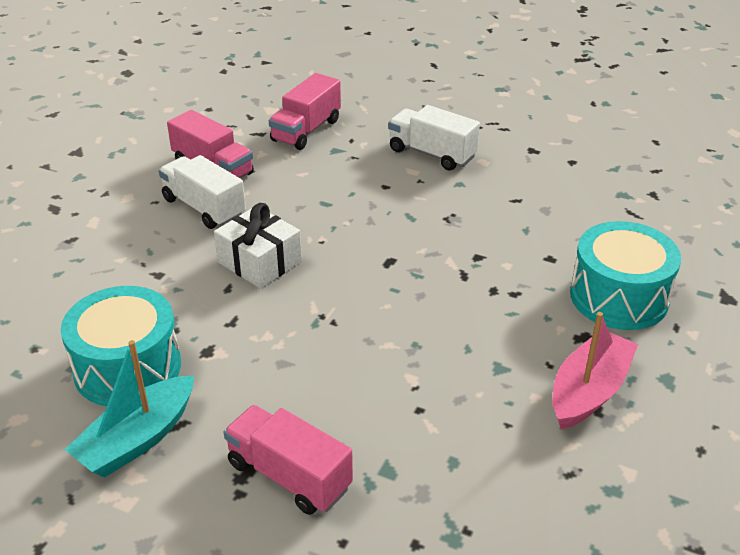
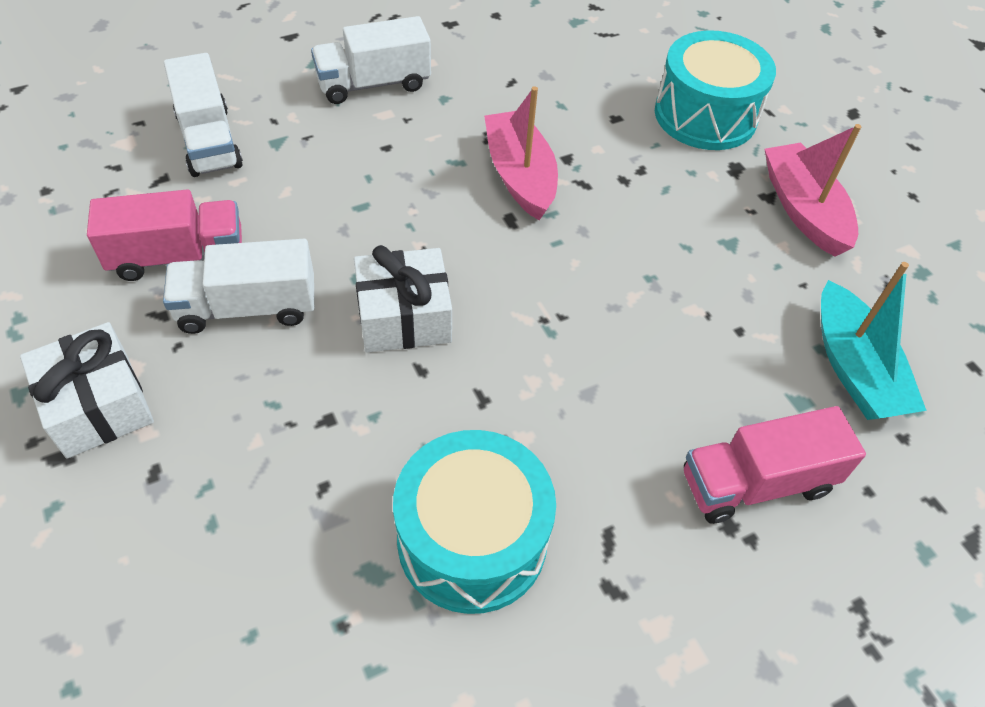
camera: 55 degrees left, 15 degrees up
turquoise boat [64,340,194,478] -> turquoise boat moved to [821,262,927,420]
pink truck [269,73,341,150] -> white truck [164,53,243,177]
none -> white gift [20,322,154,459]
none -> pink boat [484,86,558,220]

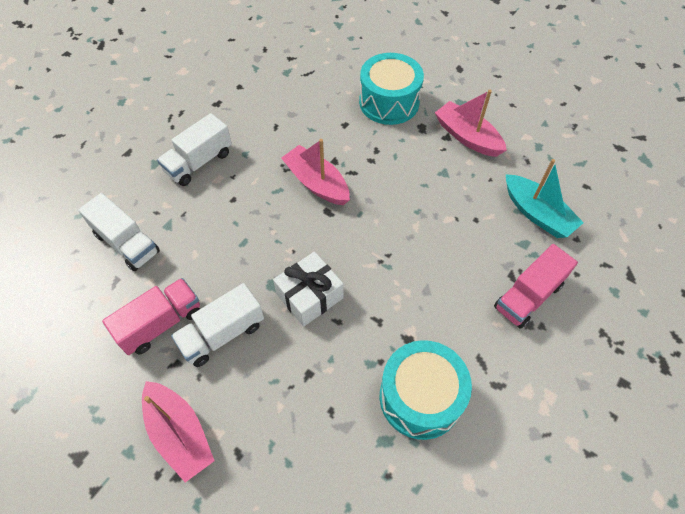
camera: 25 degrees left, 5 degrees up
white gift [20,322,154,459] -> pink boat [142,381,215,482]

